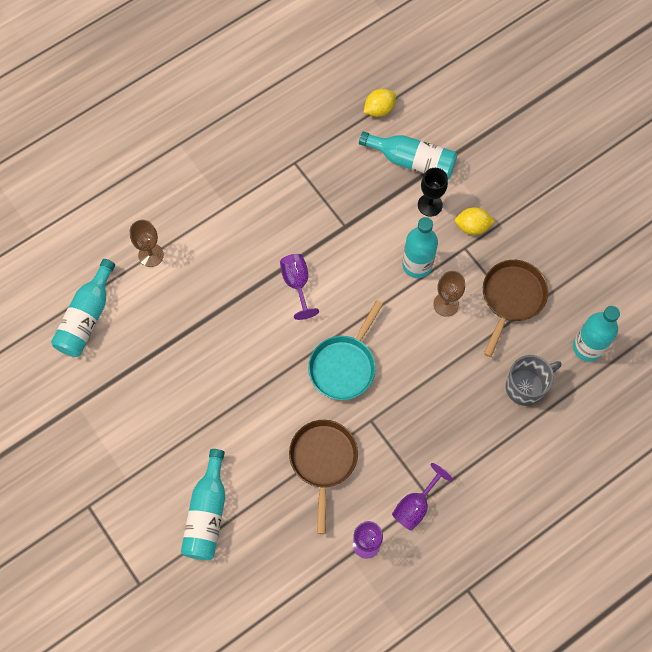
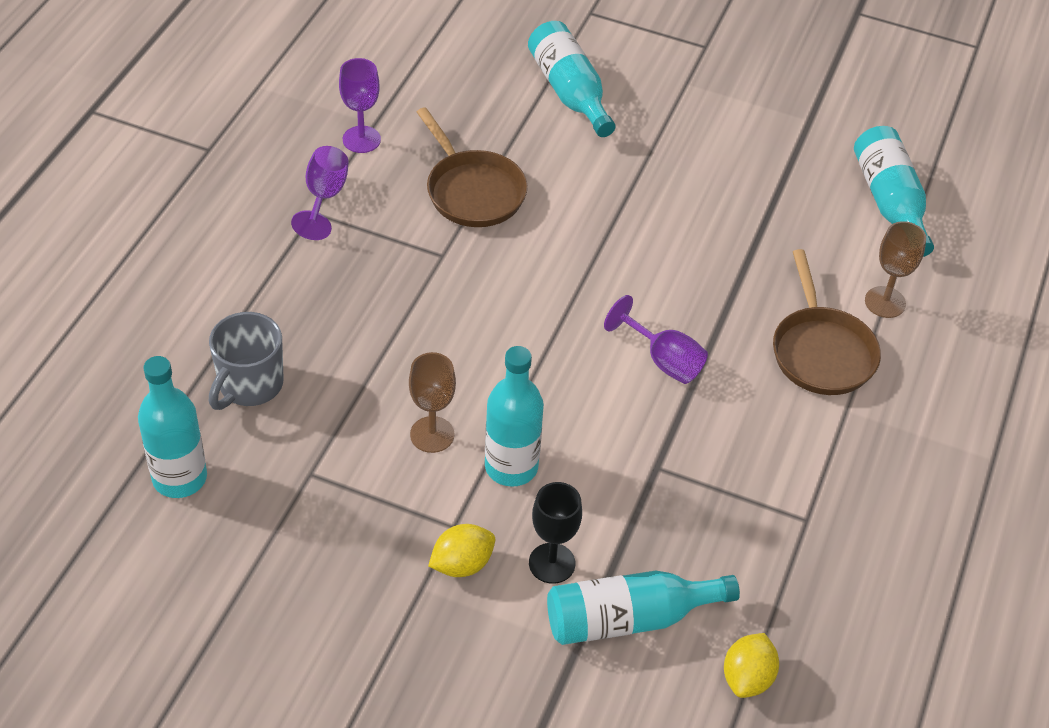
camera: 145 degrees right, 20 degrees down
turquoise pan [308,300,383,400] -> none
brown pan [483,260,548,357] -> brown pan moved to [773,249,881,395]

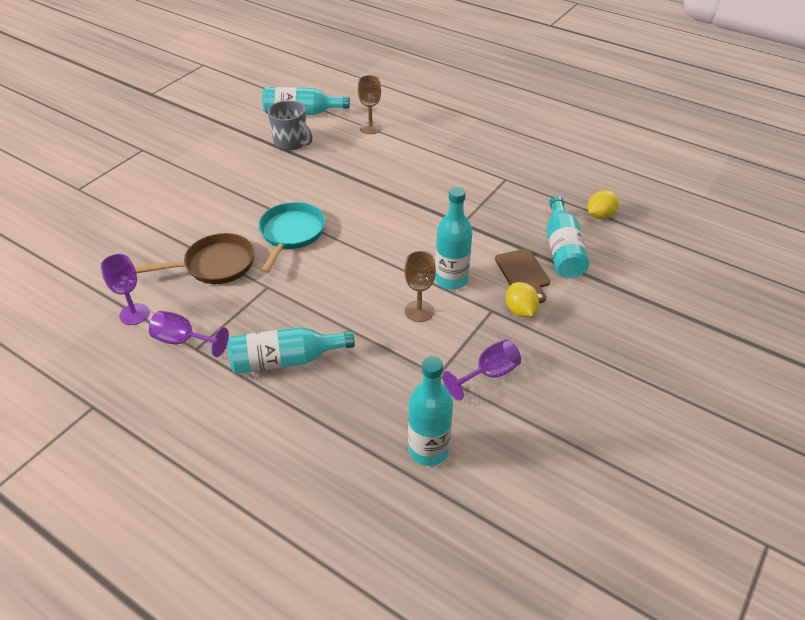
camera: 75 degrees left, 5 degrees down
grey mug [209,312,284,410] -> grey mug moved to [268,101,313,150]
turquoise bottle [528,21,616,137] -> turquoise bottle moved to [228,327,355,374]
black goblet [529,482,582,584] -> brown cutting board [495,249,550,303]
purple goblet [604,295,708,384] -> purple goblet moved to [443,339,521,401]
yellow lemon [724,633,779,698] -> yellow lemon turned 75 degrees counterclockwise [588,190,619,219]
brown pan [773,249,881,395] -> none
none -> turquoise pan [258,202,325,273]

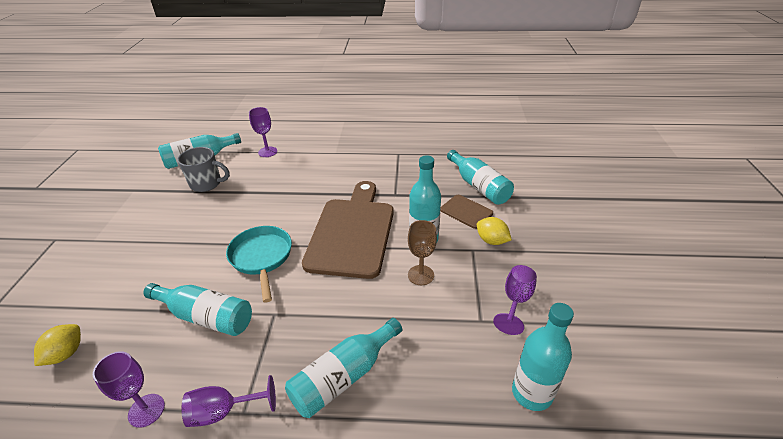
camera: 30 degrees left, 5 degrees down
brown pan [135,233,255,284] -> turquoise bottle [144,283,252,336]
brown goblet [358,75,382,134] -> purple goblet [249,107,277,157]
yellow lemon [588,190,619,219] -> yellow lemon moved to [34,324,81,366]
none -> brown cutting board [302,181,394,279]

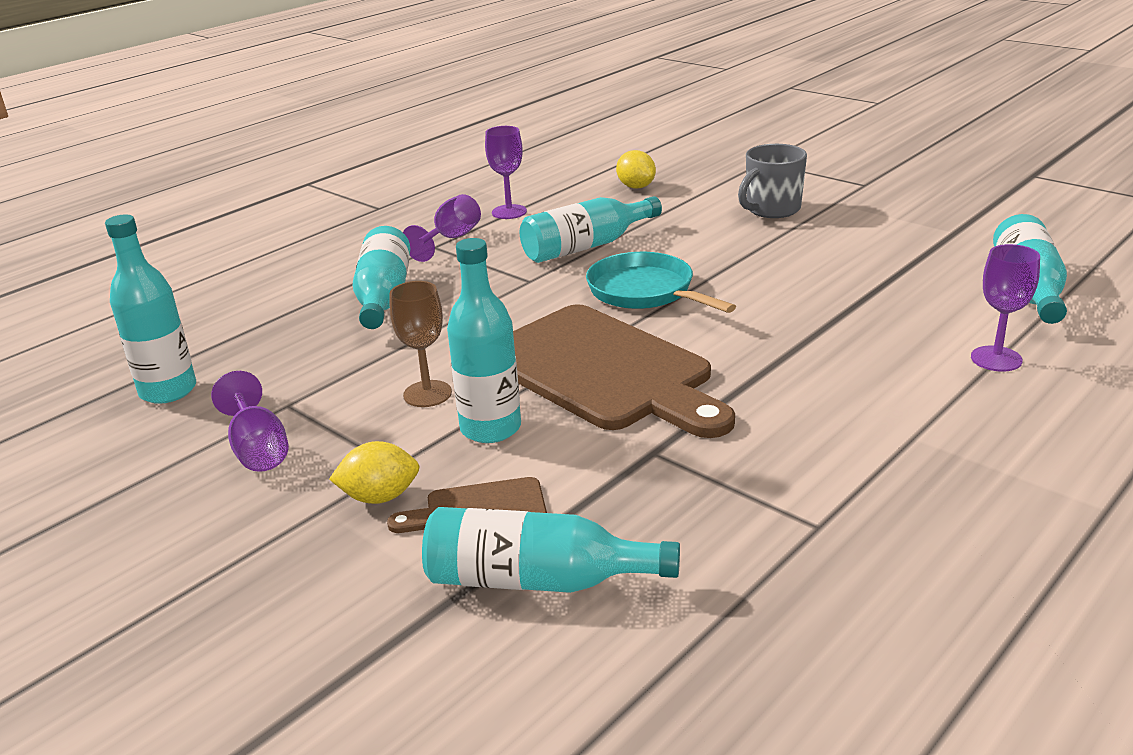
camera: 130 degrees right, 10 degrees down
grey mug [177,147,230,192] -> grey mug moved to [738,144,807,218]
turquoise pan [226,226,292,303] -> turquoise pan turned 150 degrees counterclockwise [586,252,736,313]

